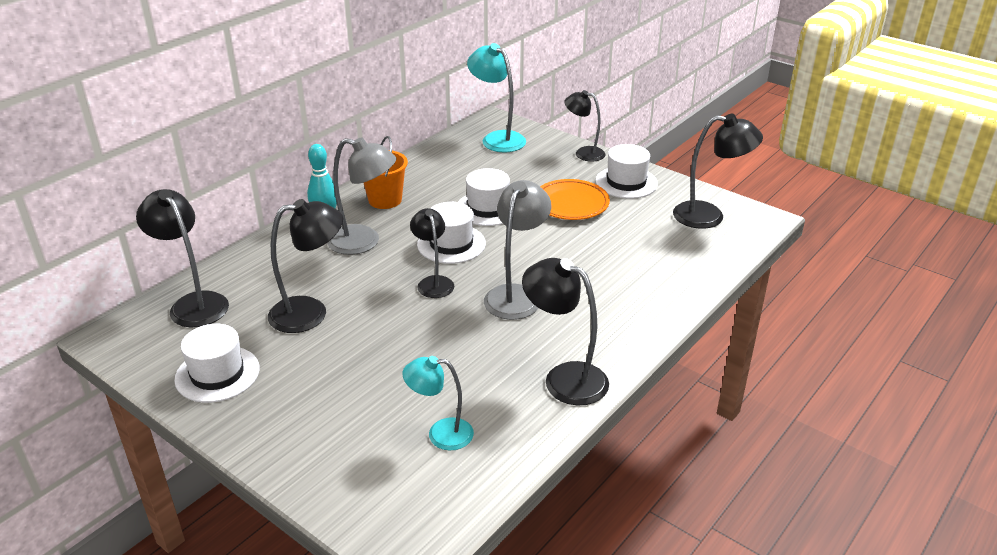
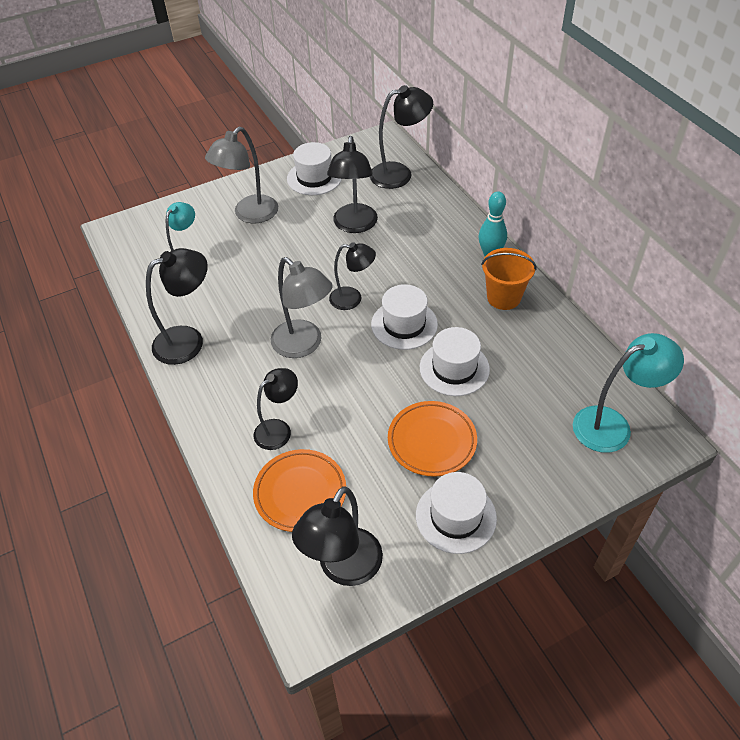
camera: 115 degrees right, 15 degrees up
grey lamp [327,137,396,255] -> grey lamp moved to [205,127,278,223]
black lamp [564,90,605,162] -> black lamp moved to [254,368,298,450]
none -> orange plate [253,449,346,532]

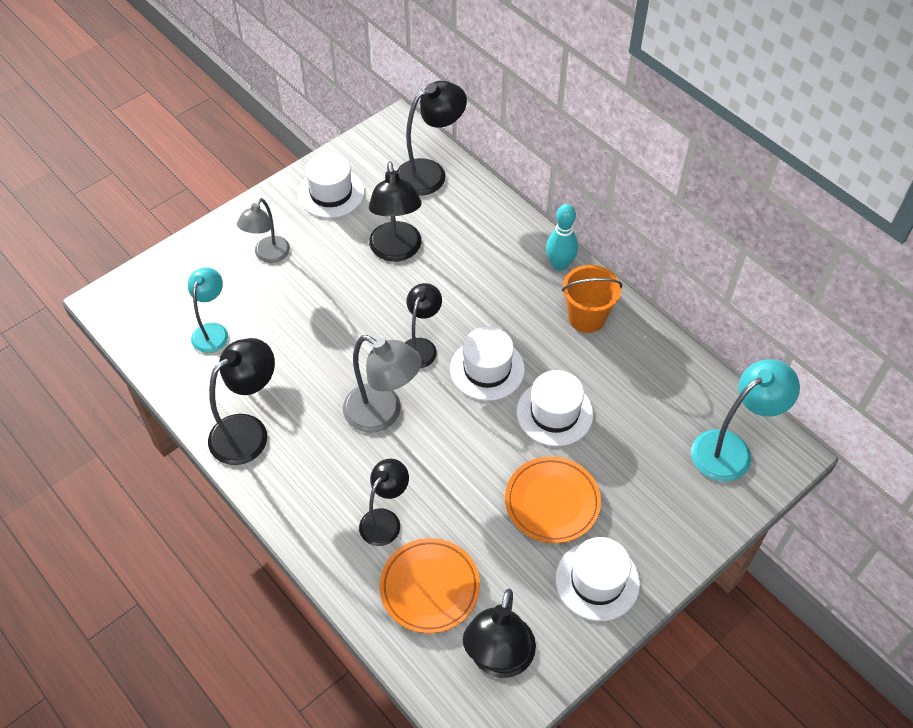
camera: 15 degrees left, 5 degrees up
grey lamp [205,127,278,223] -> grey lamp [237,198,290,263], size x0.67
black lamp [329,242,376,310] -> black lamp turned 60 degrees counterclockwise [405,283,442,368]

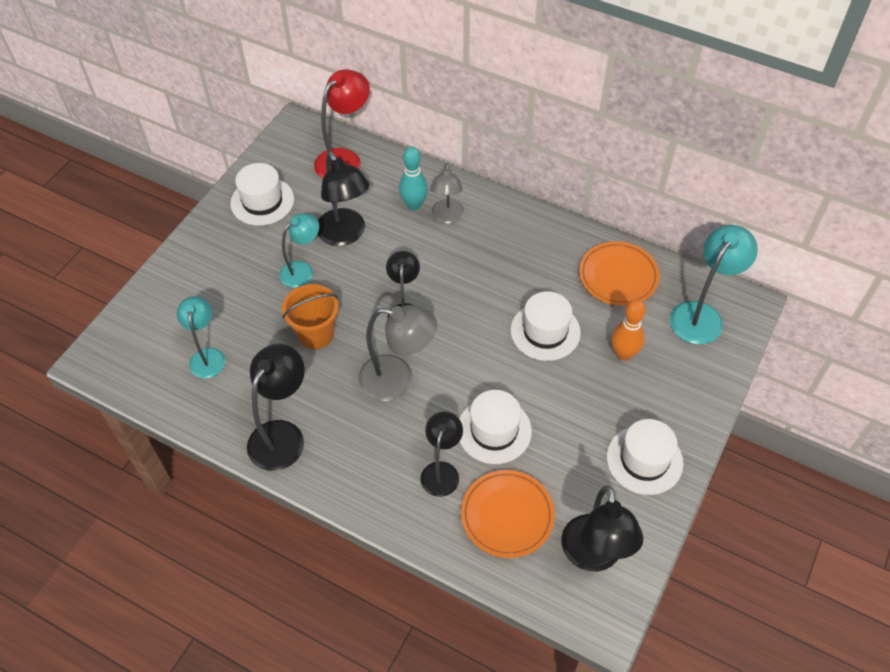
camera: 20 degrees left, 0 degrees up
grey lamp [237,198,290,263] -> grey lamp moved to [431,162,464,224]
black lamp [397,81,467,196] -> red lamp [314,69,370,179]
white hat [450,327,525,401] -> white hat moved to [460,390,532,464]
orange plate [505,456,601,543] -> orange plate moved to [579,241,660,306]
turquoise bowling pin [546,204,578,271] -> turquoise bowling pin moved to [399,147,428,210]
orange bucket [562,265,622,333] -> orange bucket moved to [282,284,339,349]
none -> turquoise lamp [279,213,319,288]
none -> orange bowling pin [611,300,646,361]

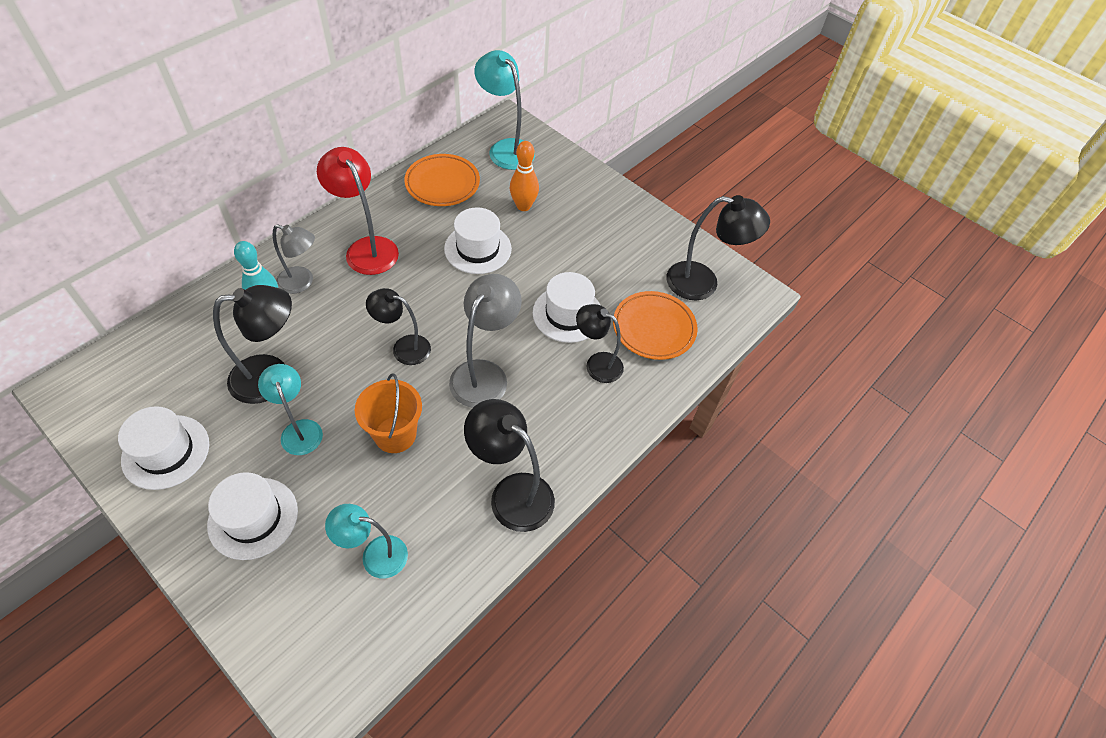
camera: 80 degrees left, 0 degrees up
red lamp [314,69,370,179] -> red lamp moved to [317,147,399,275]
white hat [606,419,683,495] -> white hat moved to [207,472,298,560]

